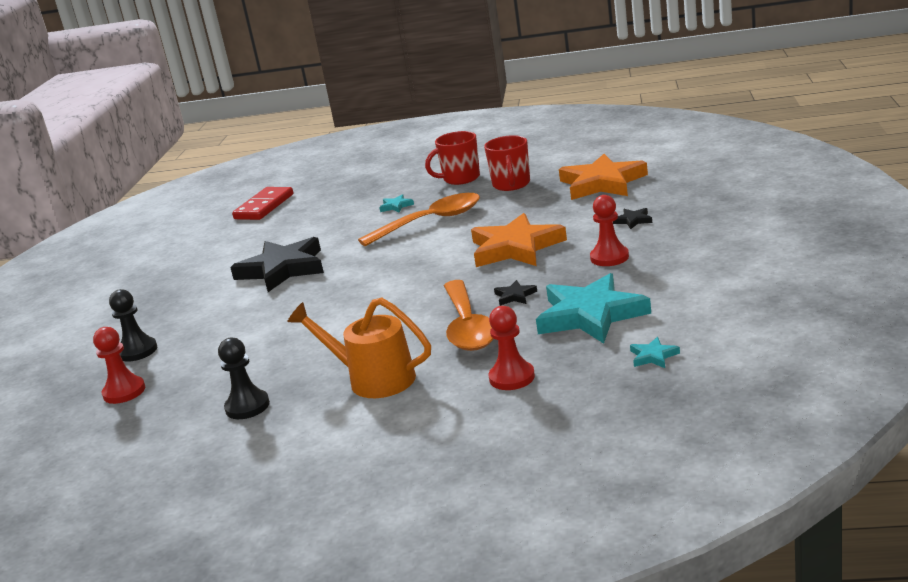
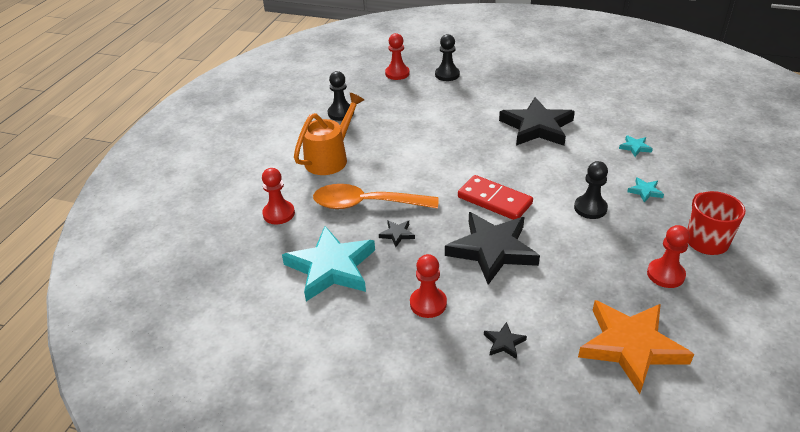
camera: 100 degrees right, 15 degrees up
red domino [232,187,293,220] -> red domino moved to [458,175,533,220]
orange spoon [358,193,480,246] -> black pawn [574,161,608,219]
orange star [471,213,567,267] -> black star [445,212,540,285]
red mug [484,135,530,191] -> red pawn [647,225,690,288]
turquoise star [630,337,680,368] -> turquoise star moved to [619,135,653,157]

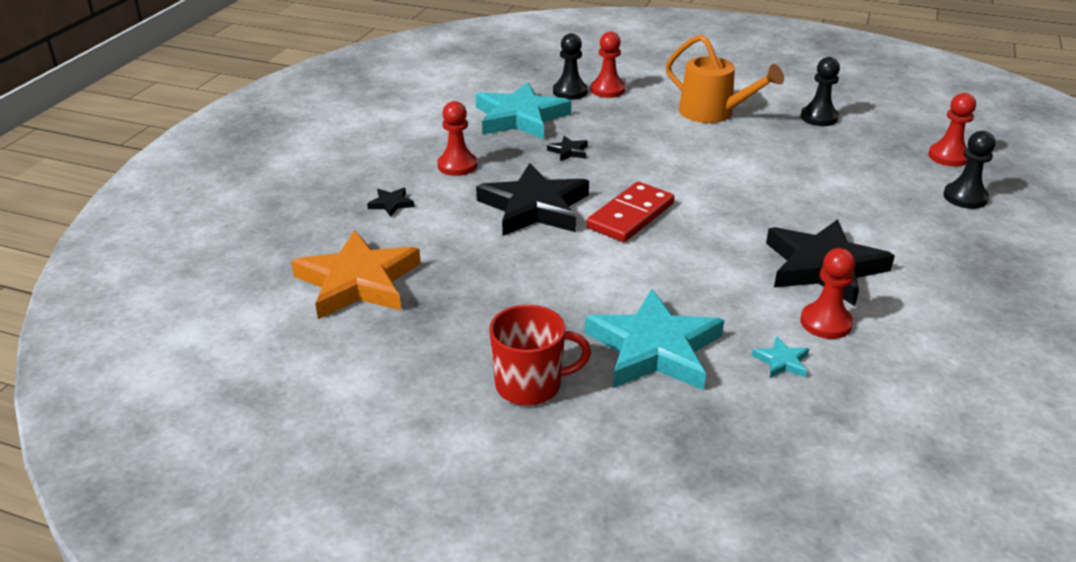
camera: 90 degrees right, 5 degrees down
orange spoon [313,184,439,209] -> none
black pawn [574,161,608,219] -> black pawn moved to [553,33,588,100]
turquoise star [627,177,664,203] -> turquoise star [585,289,724,390], size x2.48
red pawn [647,225,690,288] -> red pawn moved to [801,248,855,339]

